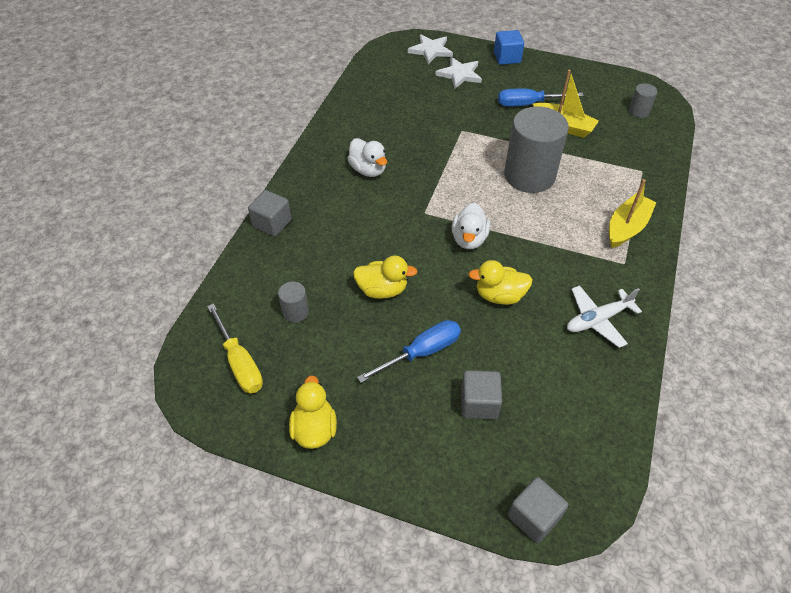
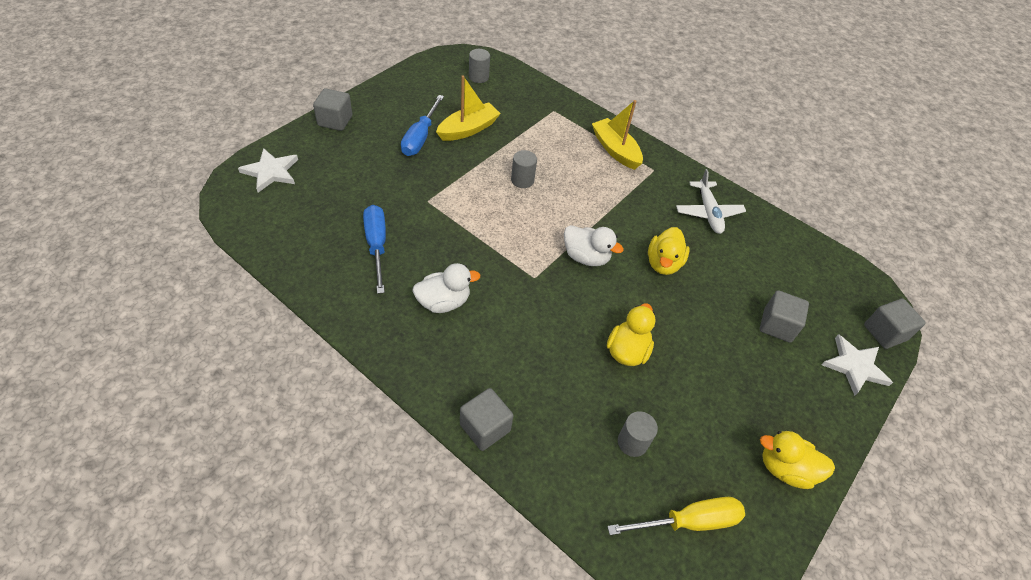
camera: 75 degrees left, 0 degrees up
blue screwdriver [357,320,461,383] -> blue screwdriver moved to [363,205,386,294]
white star [435,57,482,89] -> white star moved to [821,334,893,396]
blue cube [494,30,524,65] -> grey cube [313,88,352,131]
grey cylinder [504,106,569,193] -> grey cylinder [511,150,537,188], size x0.44

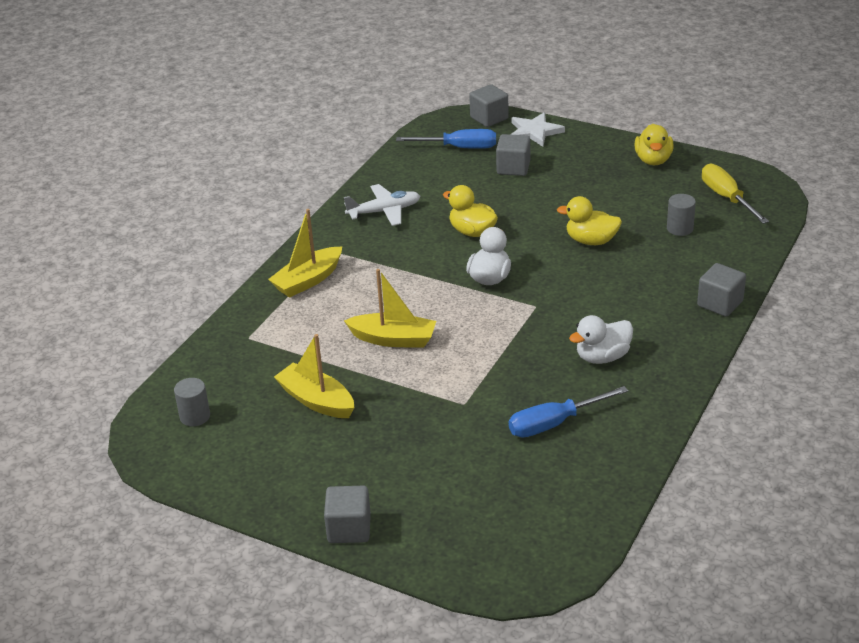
camera: 95 degrees left, 15 degrees down
white star [238,148,298,193] -> none
blue screwdriver [401,95,444,156] -> blue screwdriver moved to [396,129,496,149]
white duck [412,263,480,313] -> white duck turned 90 degrees counterclockwise [569,315,633,364]
grey cylinder [511,150,537,188] -> yellow boat [344,269,436,348]
yellow duck [648,227,690,275] -> yellow duck turned 150 degrees counterclockwise [443,185,498,237]

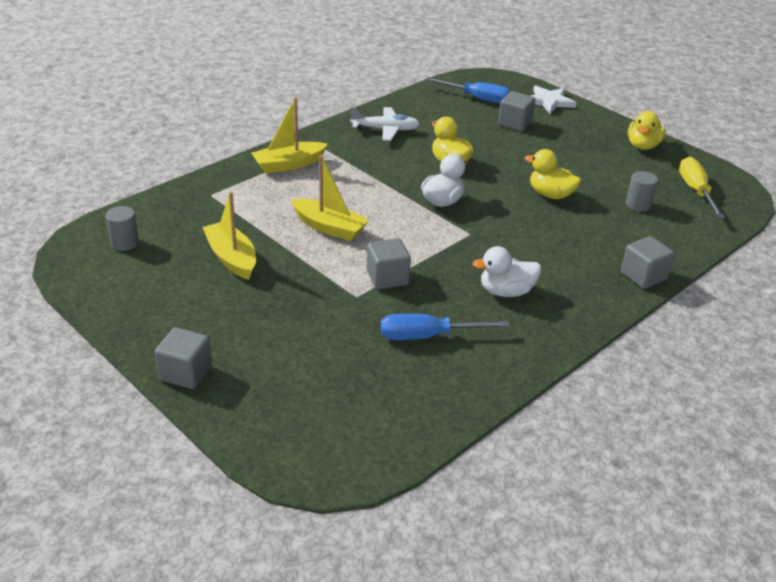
camera: 15 degrees right, 0 degrees up
grey cube [469,84,509,127] -> grey cube moved to [367,238,411,289]

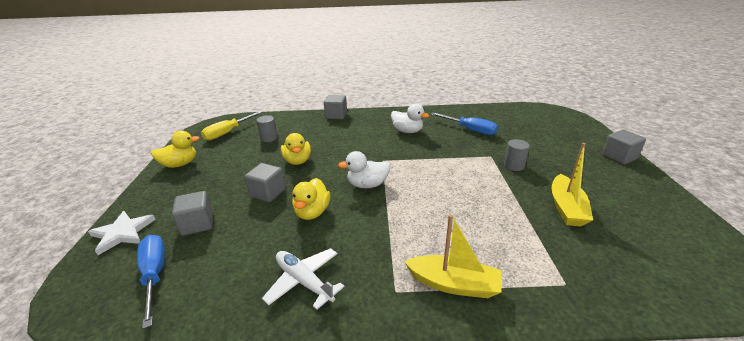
camera: 135 degrees left, 5 degrees down
grey cylinder [106,206,139,251] -> grey cylinder moved to [504,139,530,171]
yellow boat [291,155,369,241] -> none
grey cube [367,238,411,289] -> grey cube moved to [245,163,285,202]

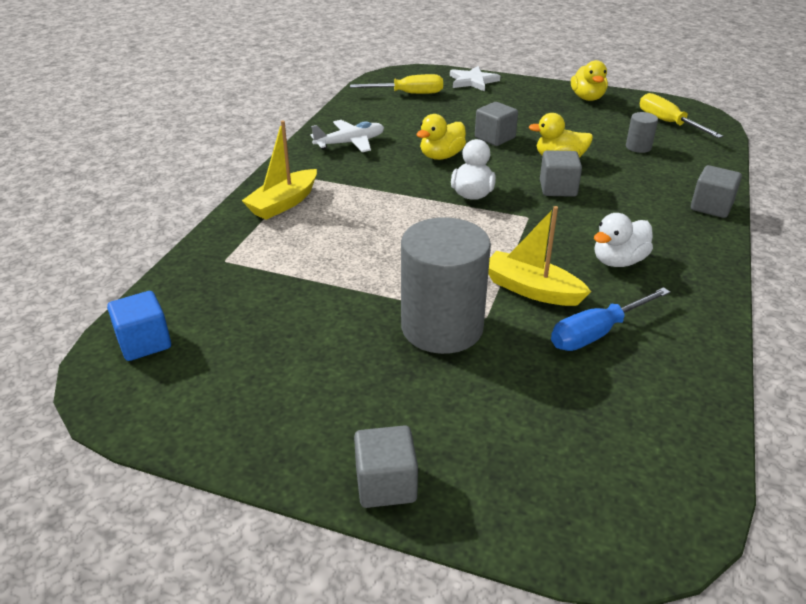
camera: 110 degrees right, 5 degrees up
blue screwdriver [137,235,165,329] -> yellow screwdriver [350,74,443,94]
grey cube [172,191,213,236] -> grey cube moved to [540,150,582,197]
yellow duck [292,178,330,220] -> yellow duck turned 75 degrees counterclockwise [416,114,466,160]
grey cylinder [504,139,530,171] -> grey cylinder [401,217,491,354], size x2.29
yellow boat [551,143,593,226] -> yellow boat moved to [488,206,591,306]
none -> blue cube [107,291,171,361]

